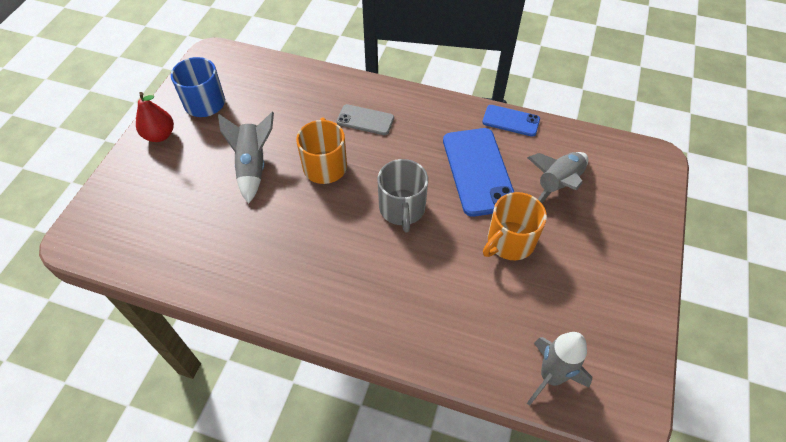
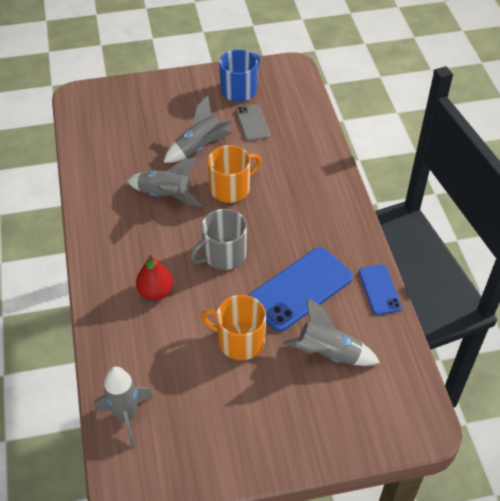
camera: 60 degrees right, 5 degrees down
red pear [136,92,174,142] -> red pear moved to [136,255,173,300]
grey phone [336,104,394,135] -> grey phone moved to [236,104,270,141]
none -> grey rocket [127,158,202,207]

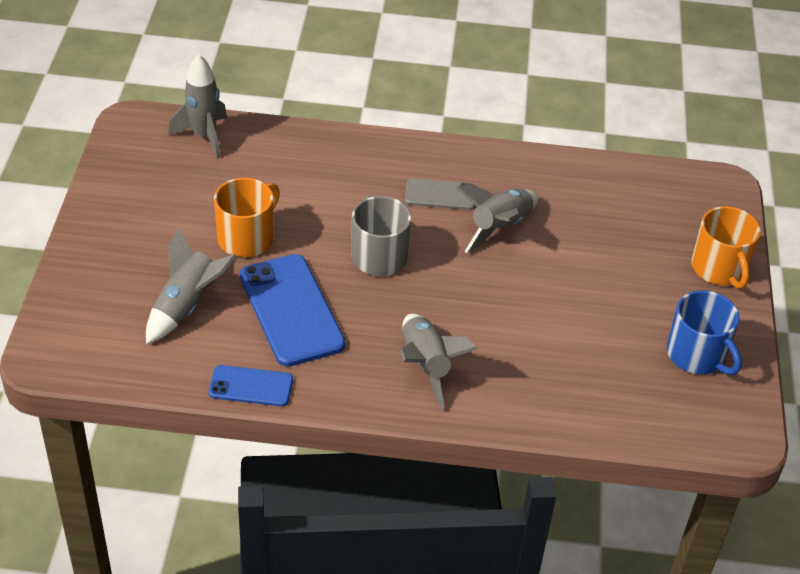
camera: 105 degrees right, 5 degrees down
red pear [136,255,173,300] -> none
grey rocket [163,96,233,163] -> grey rocket moved to [400,313,478,409]
orange mug [208,145,262,203] -> orange mug moved to [691,206,761,289]
grey phone [236,104,270,141] -> grey phone moved to [405,178,475,210]

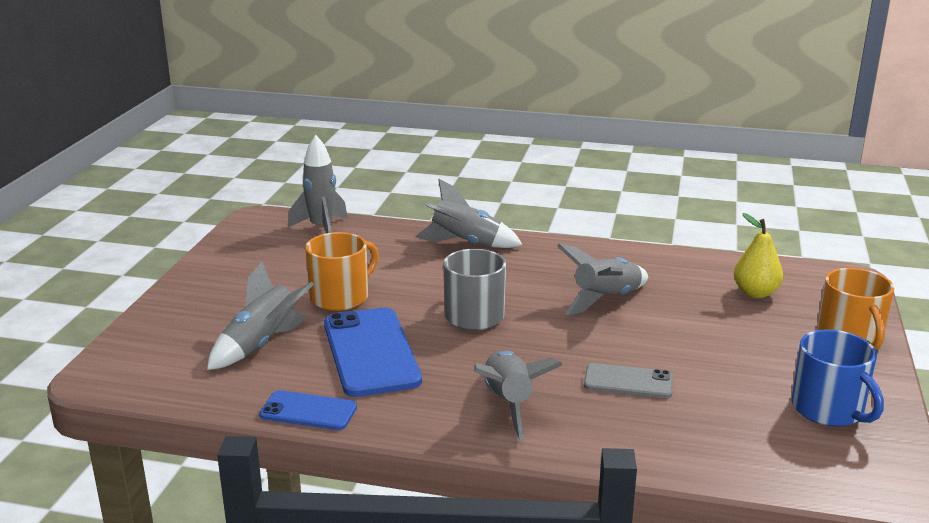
camera: 10 degrees right, 20 degrees down
grey phone [405,178,475,210] -> grey phone moved to [584,363,673,398]
none -> grey rocket [416,179,523,248]
none -> yellow pear [734,213,783,298]

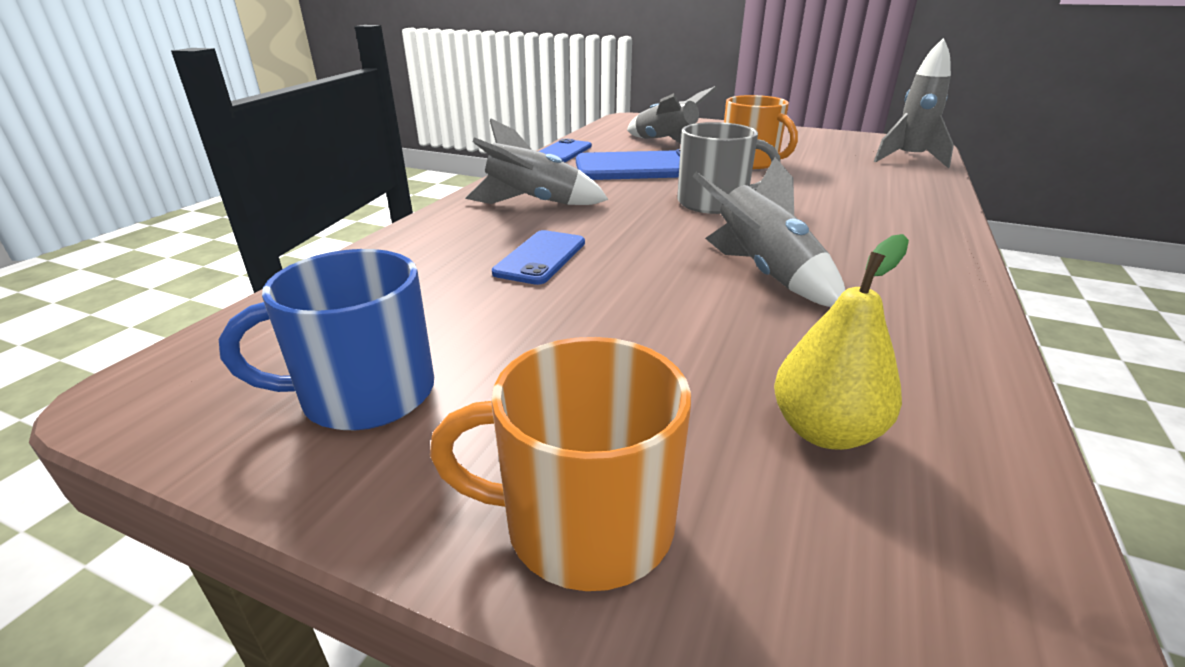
camera: 100 degrees right, 5 degrees up
grey rocket [416,179,523,248] -> none
grey phone [584,363,673,398] -> blue phone [492,230,585,285]

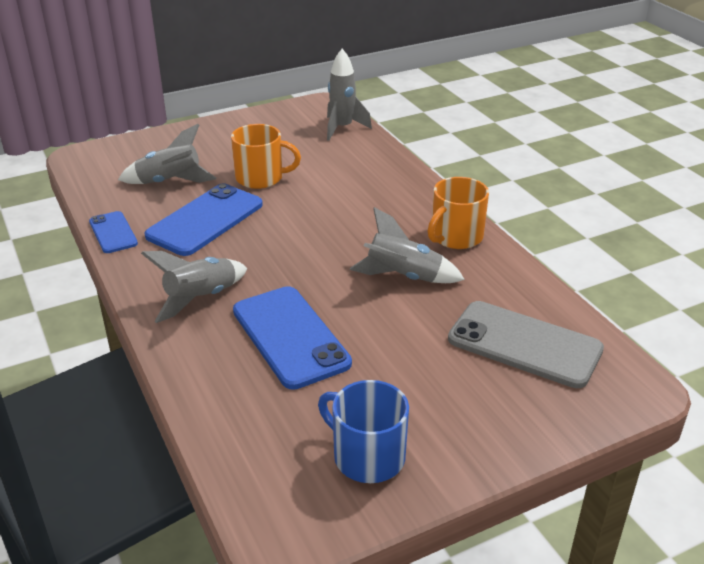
camera: 50 degrees left, 5 degrees up
blue mug [219,249,434,431] -> blue mug turned 105 degrees clockwise [318,380,409,483]
orange mug [430,337,691,591] -> orange mug moved to [428,177,489,249]
blue phone [492,230,585,285] -> blue phone [233,286,352,390], size x1.80
grey mug [677,122,781,214] -> none
yellow pear [774,234,909,450] -> grey phone [448,301,604,388]

